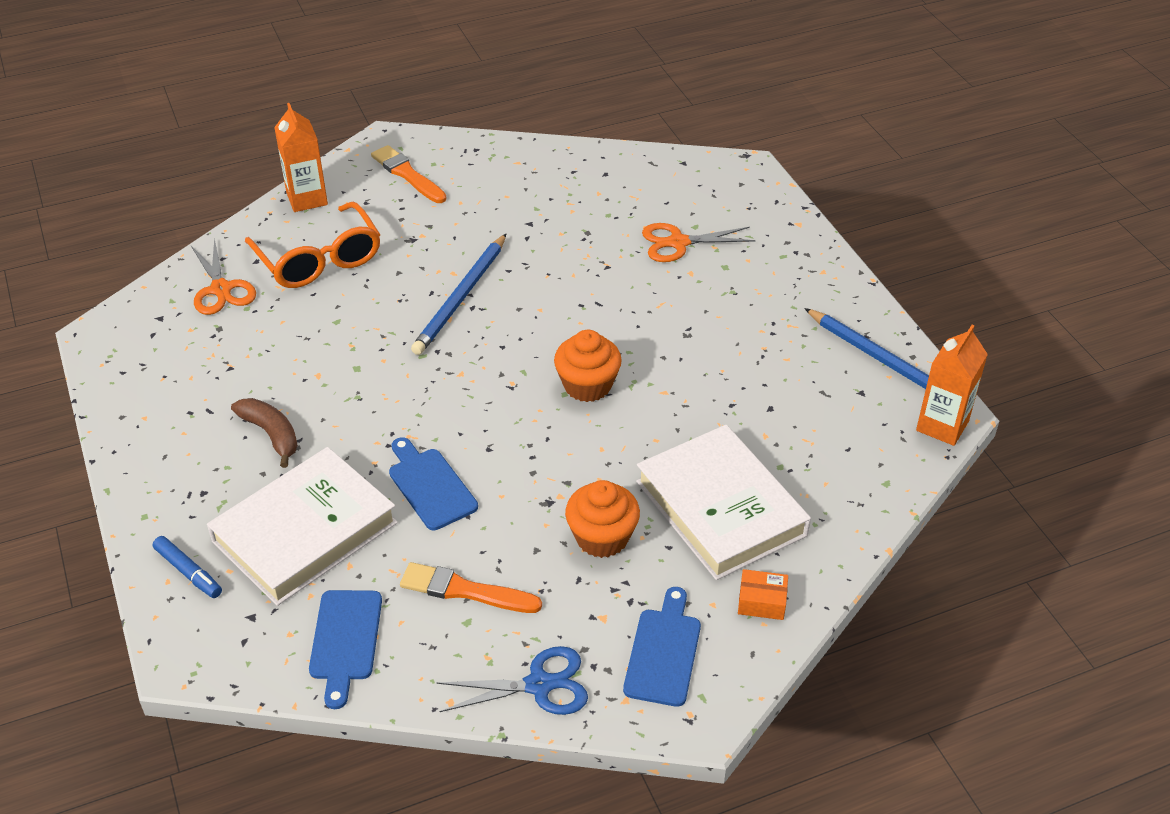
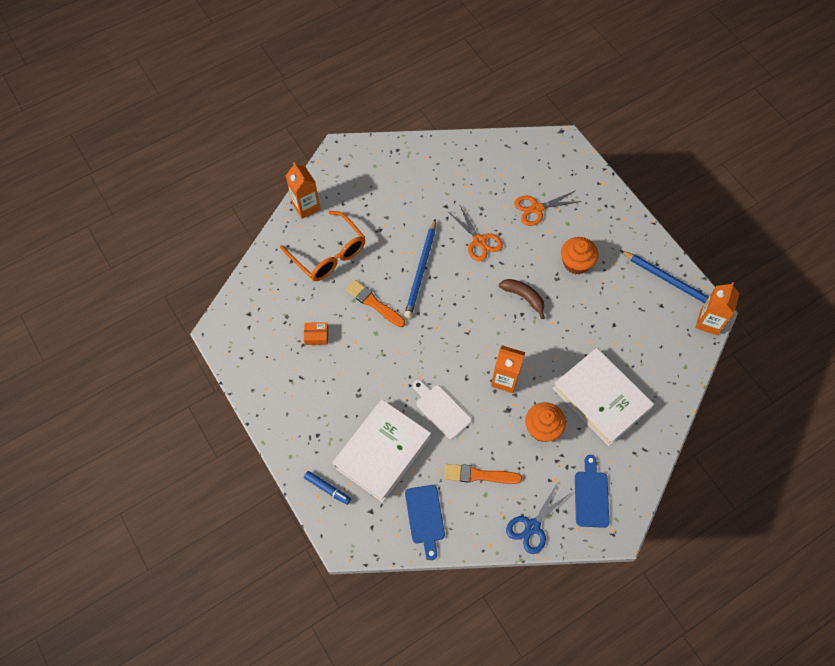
camera: 10 degrees left, 20 degrees up
orange scissors [191,238,256,315] -> orange scissors moved to [448,204,503,261]
brown banana [231,398,298,468] -> brown banana moved to [499,279,545,319]
orange brush [371,145,447,203] -> orange brush moved to [345,280,405,327]
blue cutting board [389,437,478,530] -> white cutting board [413,380,472,439]
blue scissors [437,646,588,715] -> blue scissors turned 150 degrees clockwise [506,484,569,554]
orange cupcake [554,330,622,402] -> orange cupcake moved to [561,237,598,274]
orange box [738,569,788,620] -> orange box moved to [304,322,328,345]
none -> orange carton [491,345,525,393]

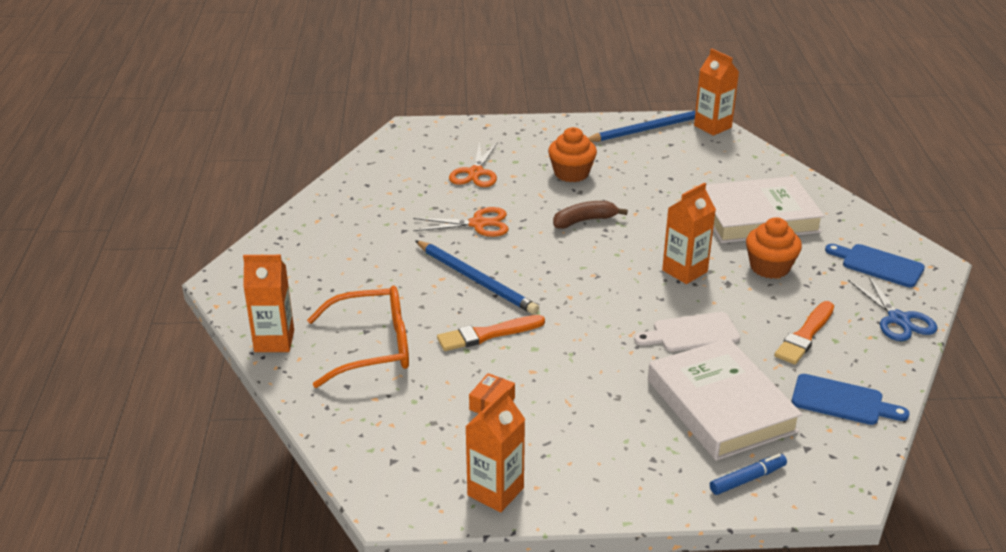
camera: 60 degrees left, 30 degrees down
none -> orange carton [465,388,525,513]

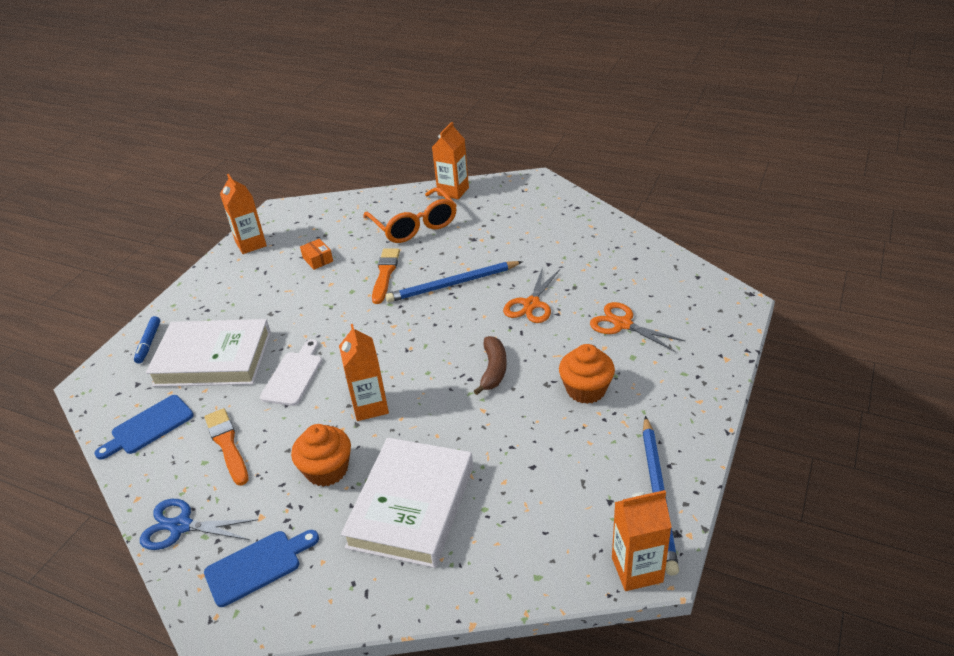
camera: 120 degrees right, 5 degrees up
orange glasses [307,286,409,388] -> orange glasses turned 45 degrees counterclockwise [363,187,457,243]

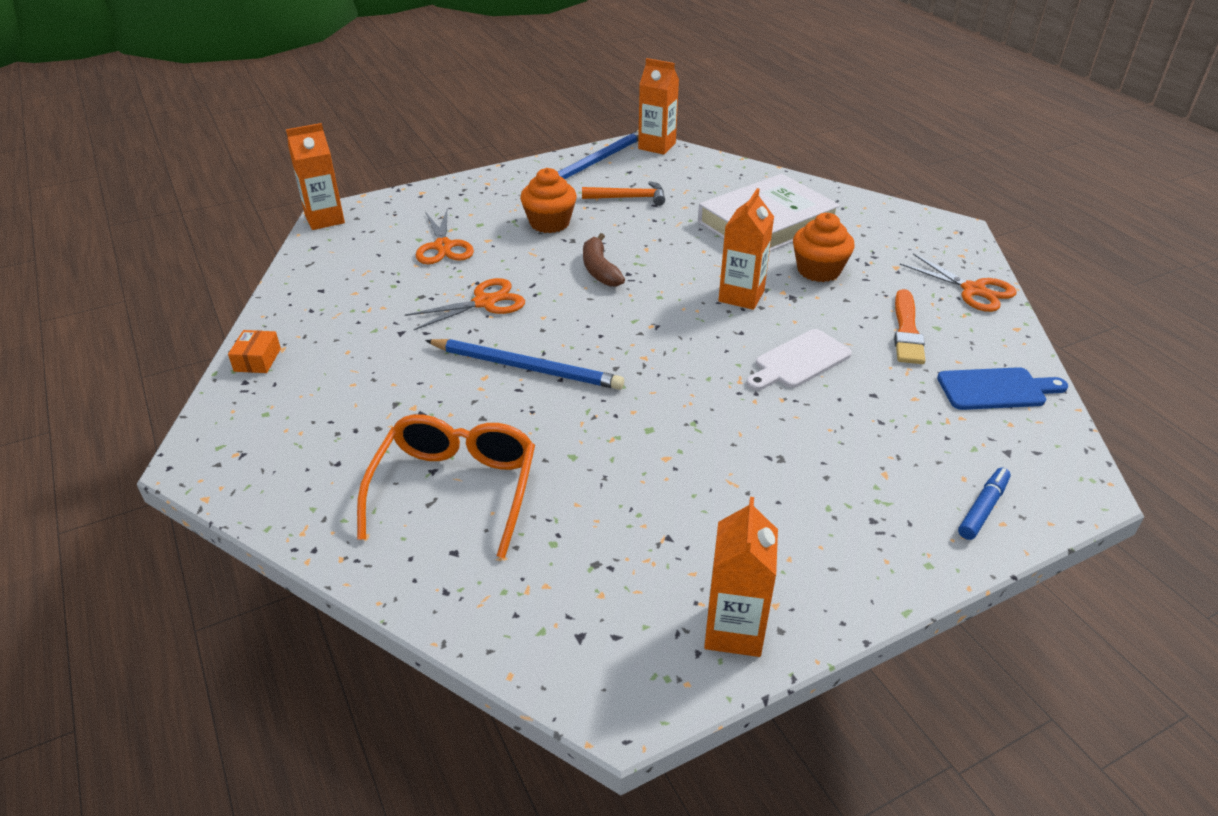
camera: 145 degrees left, 0 degrees up
blue scissors [140,499,258,550] -> orange scissors [900,253,1016,312]
white book [146,319,271,387] -> none
blue cutting board [204,530,319,607] -> none
orange box [300,239,333,270] -> orange box moved to [228,330,281,373]
orange brush [372,248,400,304] -> none
orange carton [432,122,469,199] -> orange carton moved to [286,123,345,230]
brown banana [474,336,507,395] -> brown banana turned 60 degrees counterclockwise [583,233,625,287]
none -> orange hammer [582,181,665,206]

